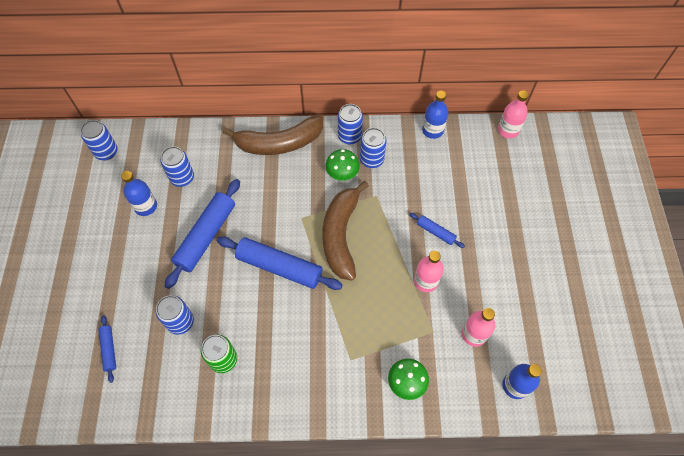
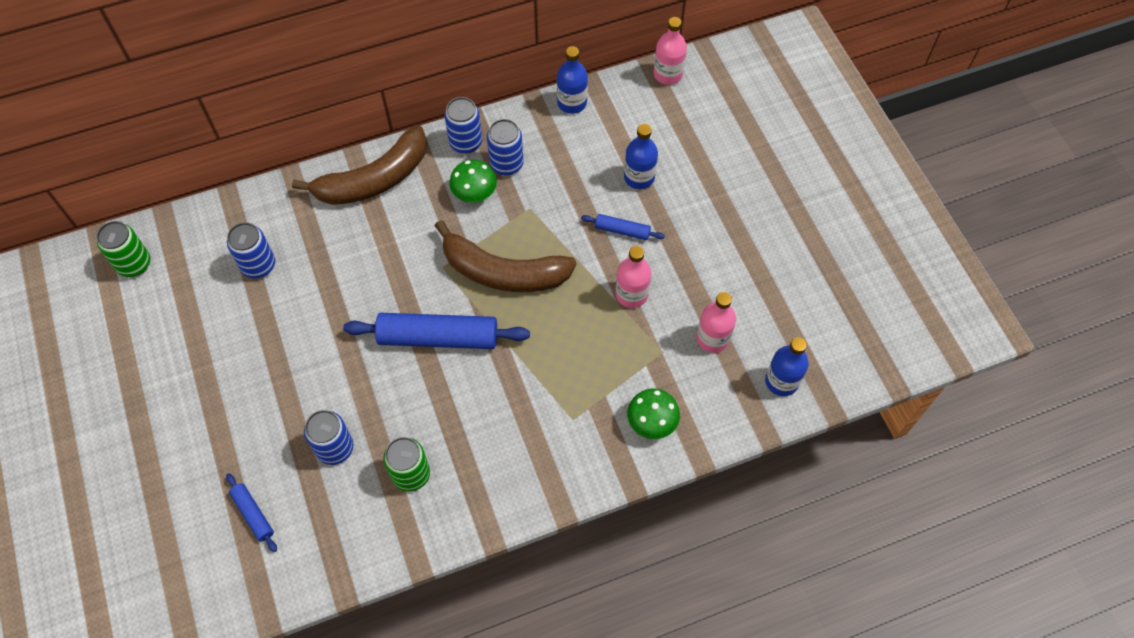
camera: 20 degrees left, 0 degrees up
blue can [80,120,117,160] -> green can [96,221,150,277]
blue bottle [121,171,157,216] -> blue bottle moved to [624,124,658,189]
blue rolling pin [165,179,240,289] -> none
brown banana [322,181,369,281] -> brown banana turned 60 degrees counterclockwise [435,220,577,292]

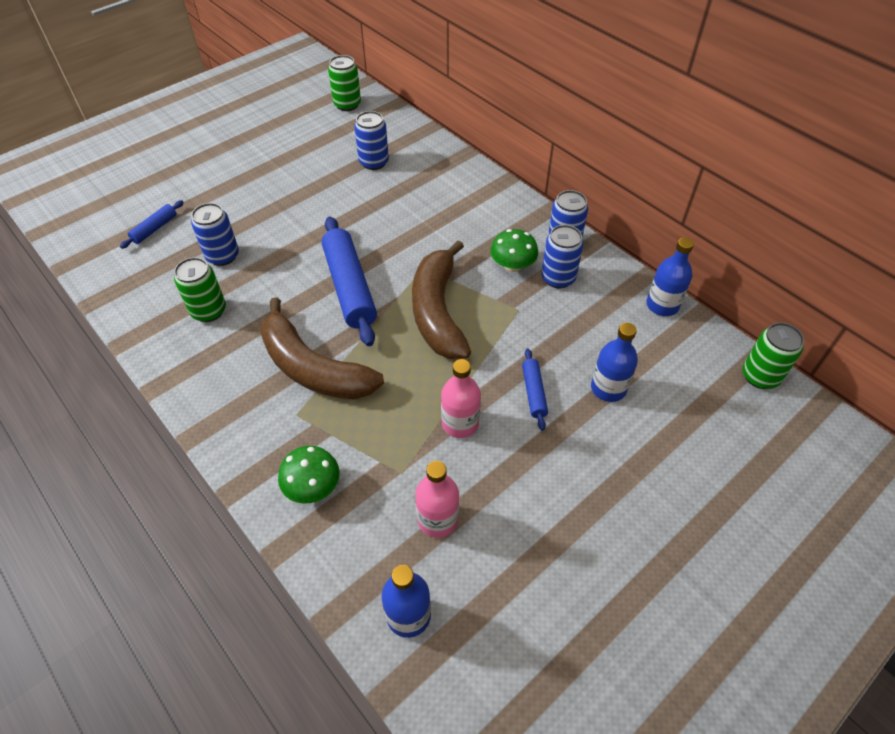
camera: 70 degrees right, 10 degrees down
brown banana [292,125,427,205] -> brown banana moved to [260,297,384,399]
pink bottle [654,17,687,85] -> green can [743,322,804,389]

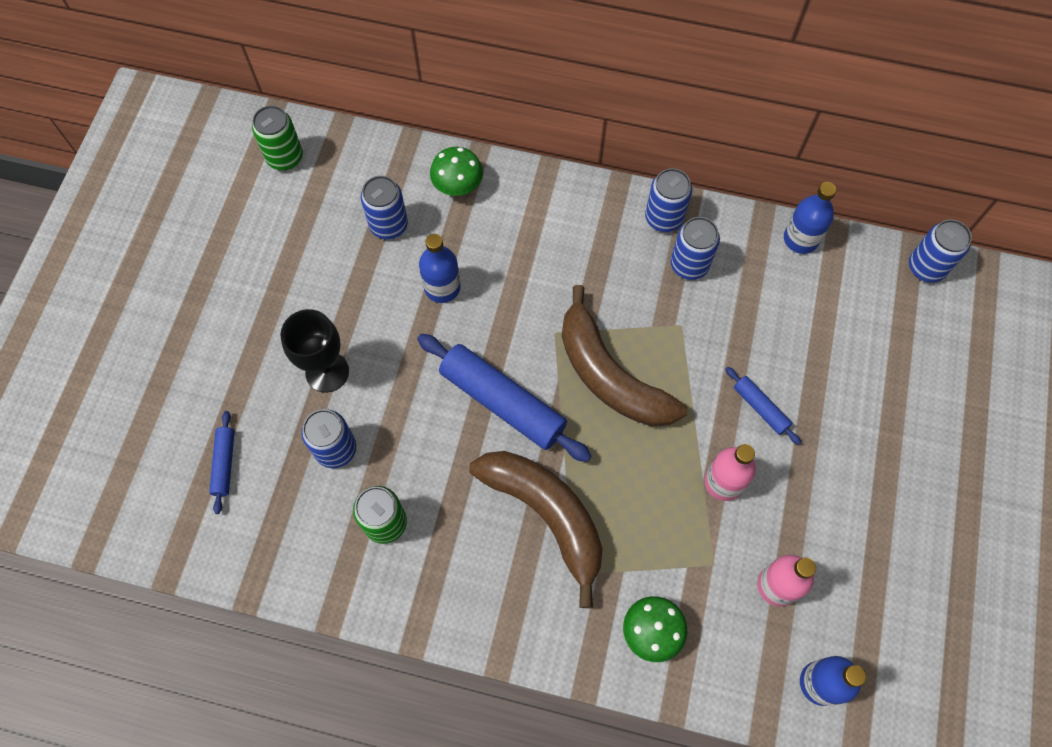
camera: 35 degrees left, 15 degrees up
brown banana [260,297,384,399] -> brown banana turned 135 degrees counterclockwise [469,451,603,608]
green mushroom [490,229,538,272] -> green mushroom moved to [430,147,483,196]
blue bottle [591,323,638,402] -> blue bottle moved to [419,234,461,303]
green can [743,322,804,389] -> blue can [909,220,972,283]
none -> black goblet [280,309,349,393]

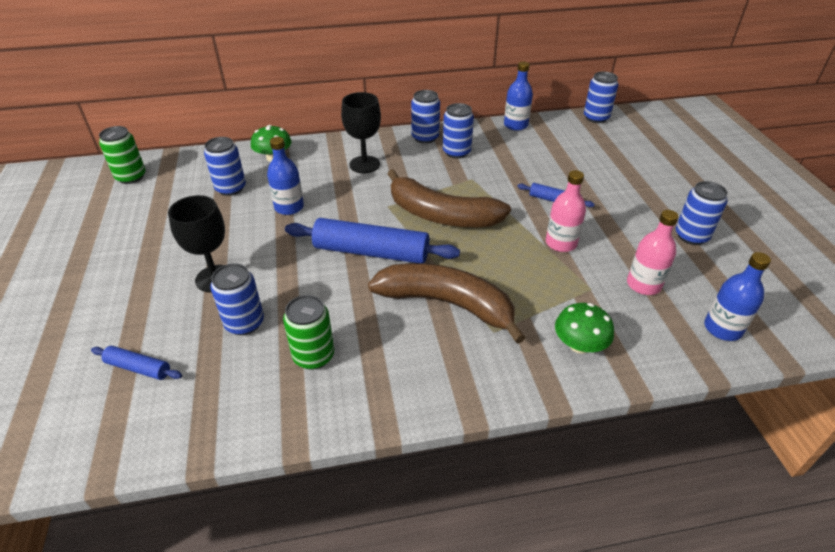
camera: 25 degrees left, 25 degrees down
blue rolling pin [209,411,235,514] -> blue rolling pin turned 45 degrees counterclockwise [91,346,182,380]
none -> black goblet [341,92,381,173]
none -> blue can [676,181,728,245]

